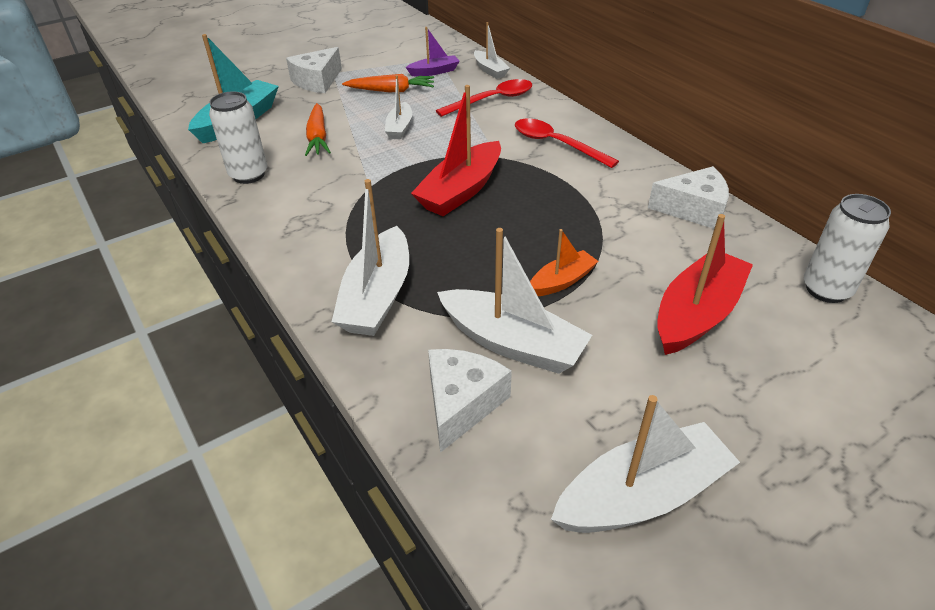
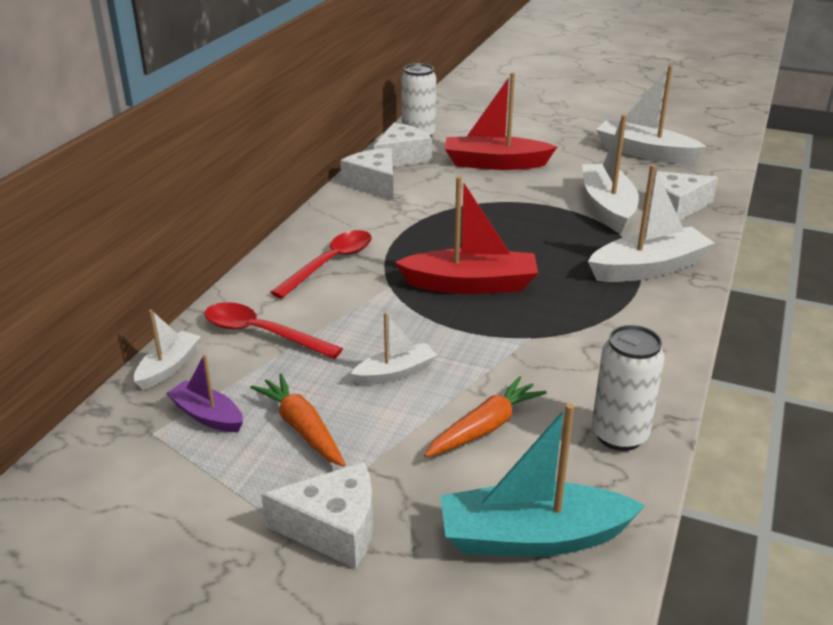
camera: 125 degrees left, 10 degrees down
red spoon [515,119,619,168] -> red spoon turned 150 degrees counterclockwise [270,230,372,299]
orange boat [530,229,598,296] -> none
none -> white cheese [374,123,432,167]

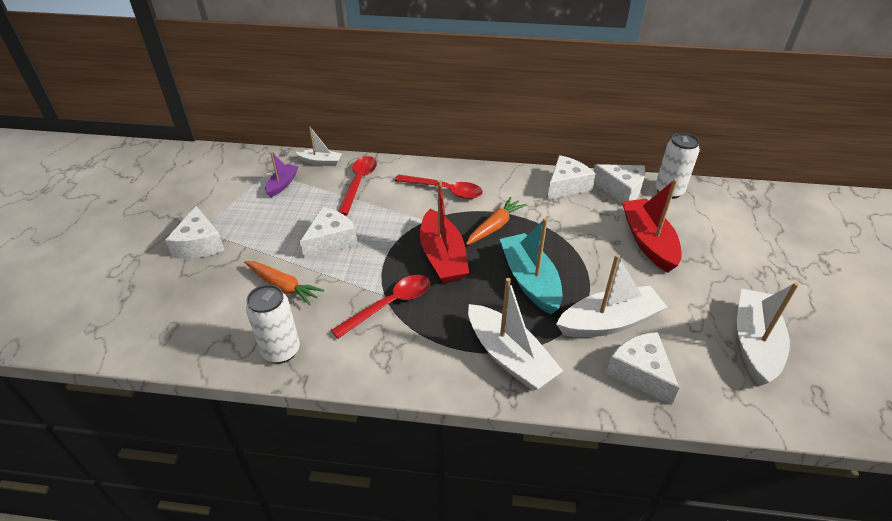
camera: 75 degrees right, 10 degrees up
orange carrot [250,374,345,467] -> orange carrot moved to [466,197,526,245]
white boat [351,312,437,385] -> white cheese [300,207,358,259]
turquoise boat [440,403,645,557] -> turquoise boat moved to [500,218,563,314]
none -> red spoon [331,275,430,339]

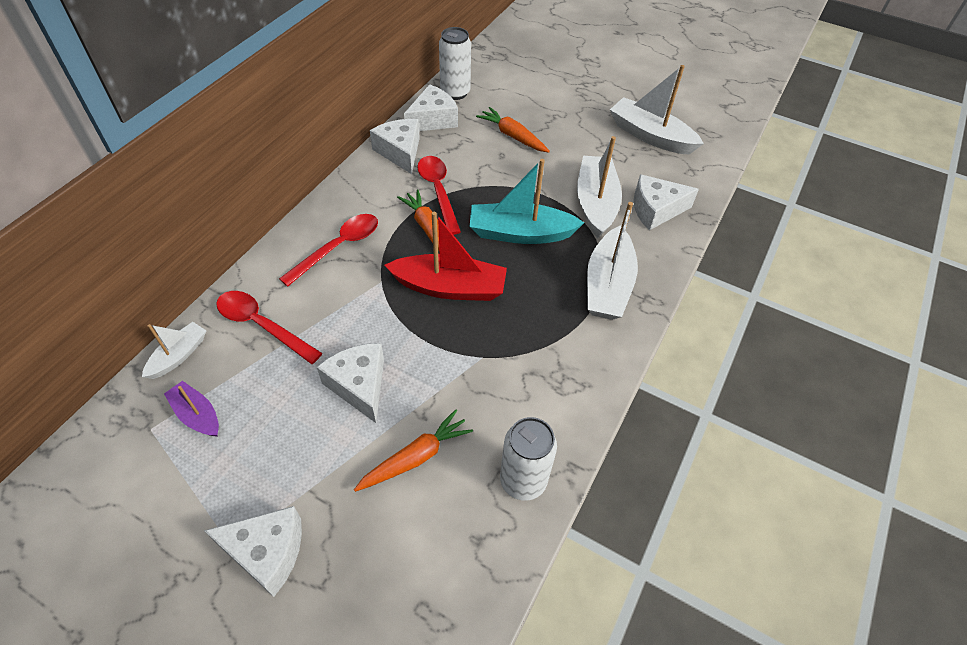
camera: 70 degrees left, 10 degrees up
red spoon [331,275,430,339] -> red spoon moved to [417,156,461,235]
white boat [468,278,563,390] -> white boat turned 120 degrees clockwise [587,202,638,320]
red boat [622,179,682,272] -> orange carrot [476,107,550,152]

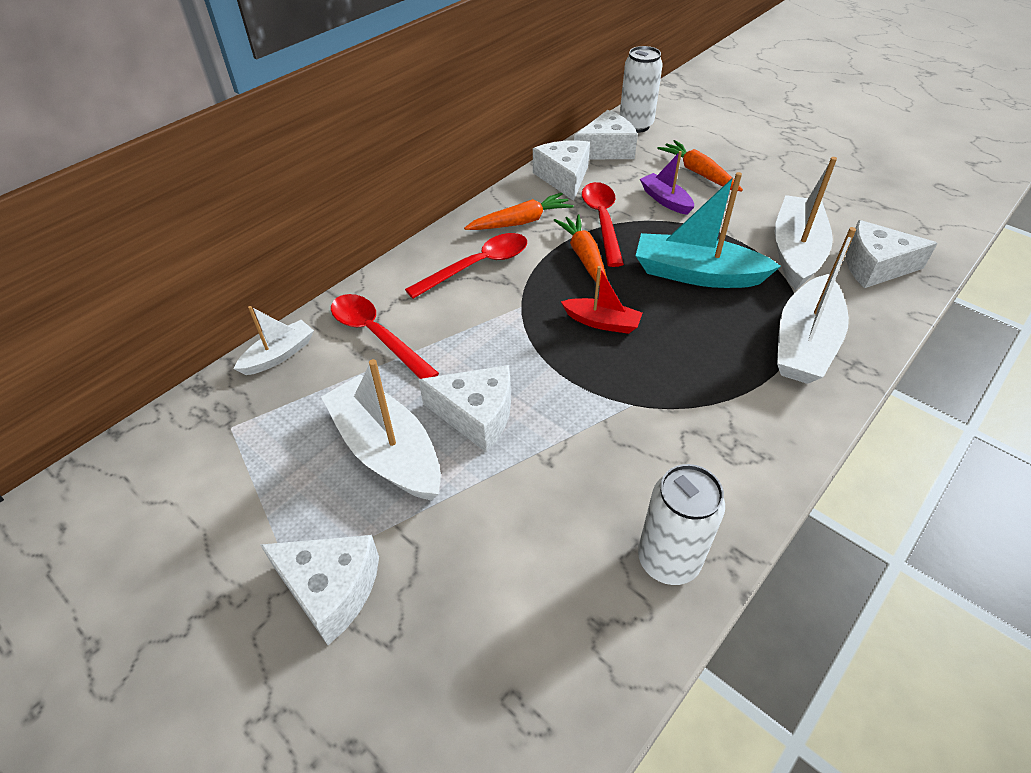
camera: 15 degrees right, 5 degrees down
purple boat [164,381,219,437] -> purple boat moved to [640,151,694,215]
white cheese [317,343,384,423] -> white cheese turned 120 degrees clockwise [419,365,511,452]
orange carrot [354,409,473,492] -> orange carrot moved to [464,193,574,230]
red boat [385,212,507,301] -> red boat [561,266,642,334], size x0.55
white boat [610,65,704,154] -> white boat moved to [321,359,441,500]

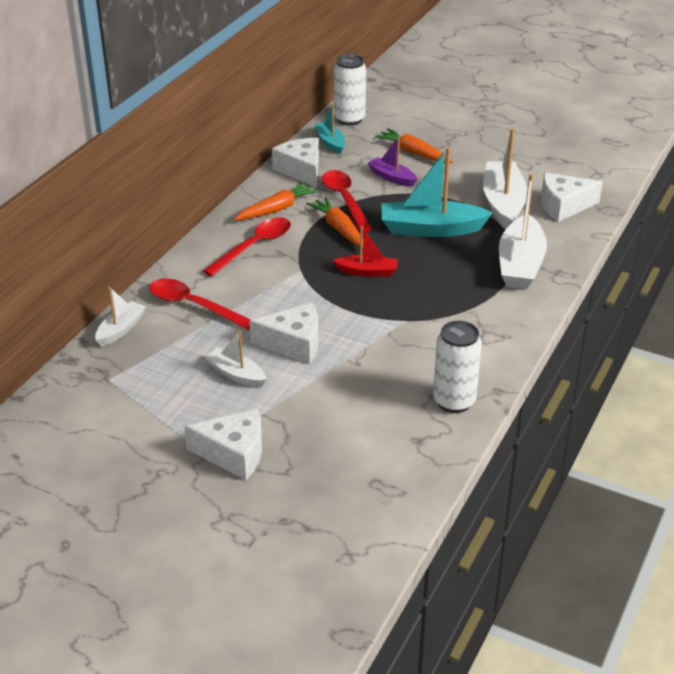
camera: 15 degrees left, 10 degrees down
white boat [321,359,441,500] -> white boat [205,330,267,387], size x0.55
white cheese [574,110,638,159] -> turquoise boat [314,103,345,154]

